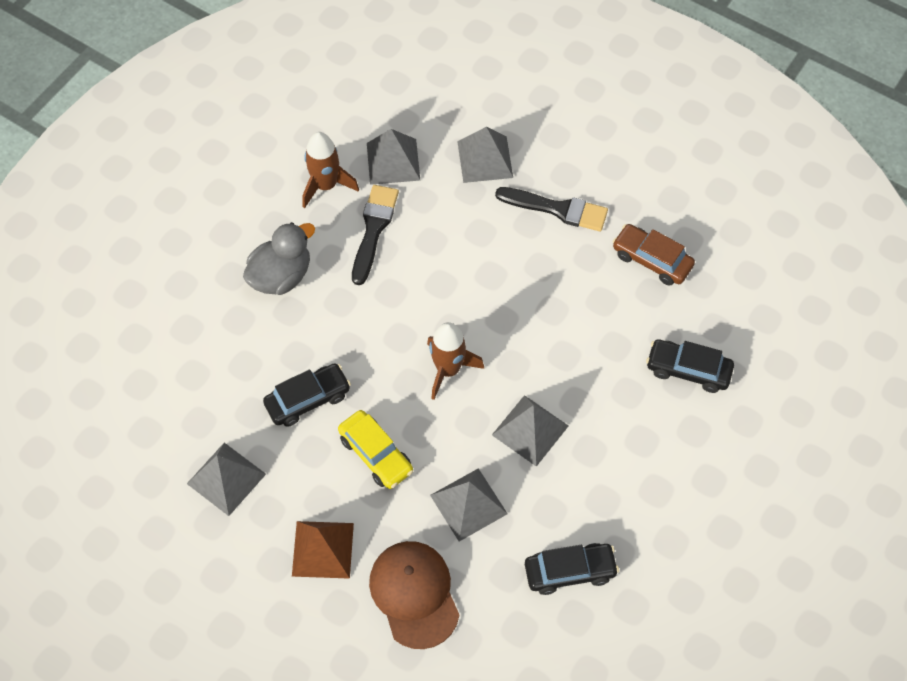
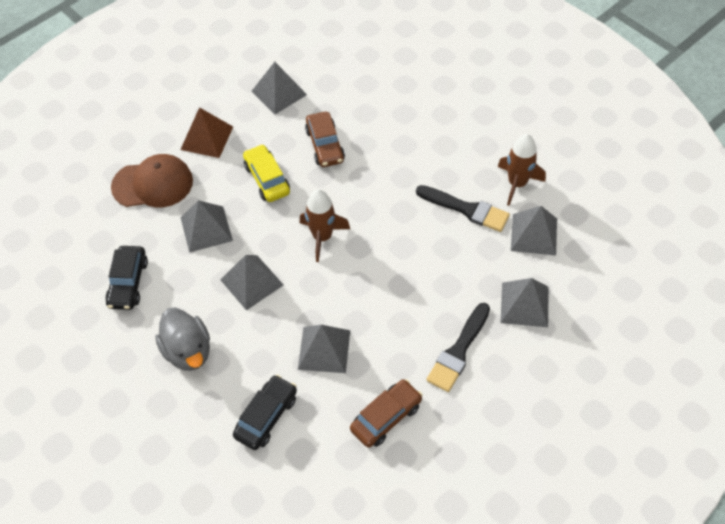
camera: 105 degrees right, 5 degrees down
grey duck [243,222,315,295] -> grey duck moved to [155,307,210,371]
black car [263,363,351,427] -> brown car [305,112,345,167]
yellow car [338,410,413,489] -> yellow car turned 90 degrees clockwise [243,144,290,202]
none -> grey pyramid [298,325,350,373]

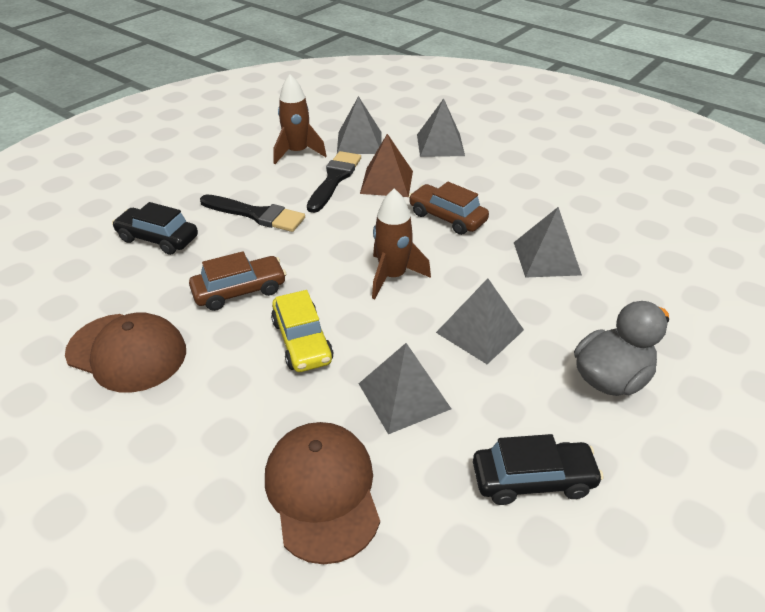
camera: 100 degrees left, 15 degrees down
brown pyramid [180,107,233,158] -> brown pyramid moved to [360,134,413,197]
black car [233,375,297,450] -> black car moved to [112,202,198,255]
yellow car [243,144,290,202] -> yellow car turned 75 degrees counterclockwise [271,290,334,372]
grey pyramid [251,62,307,114] -> brown cap [65,312,186,393]
brown car [350,379,423,448] -> brown car moved to [409,182,489,235]
black brush [426,303,490,392] -> black brush moved to [200,194,305,232]

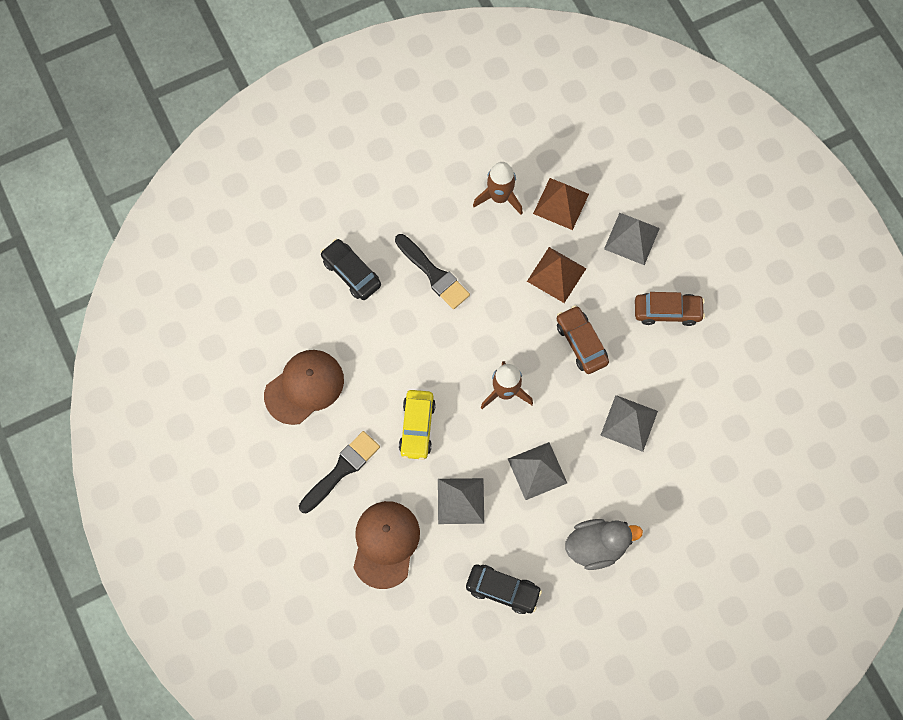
camera: 25 degrees right, 30 degrees up
brown cap [65,312,186,393] -> brown cap turned 90 degrees counterclockwise [264,350,344,425]
brown car [189,251,286,311] -> brown car moved to [635,292,705,326]
black brush [307,151,361,213] -> black brush moved to [299,431,380,513]
grey pyramid [337,96,382,154] -> brown pyramid [533,178,589,230]

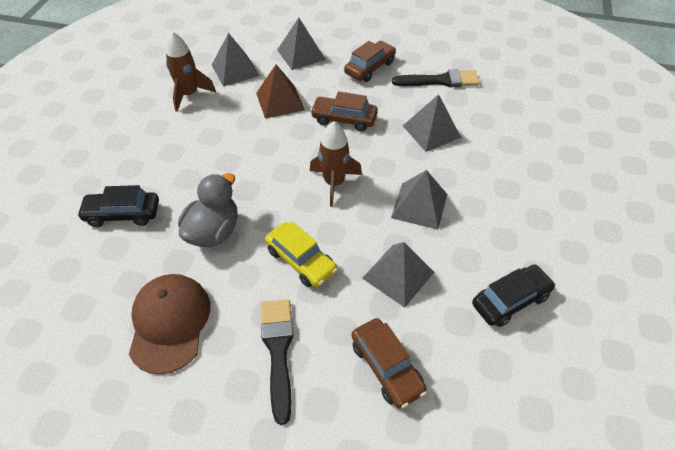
camera: 50 degrees left, 20 degrees down
brown cap [353,501,420,589] -> brown car [352,318,427,408]
black brush [395,234,470,309] -> black brush moved to [392,69,480,87]
brown pyramid [533,178,589,230] -> grey pyramid [212,33,260,87]
grey duck [565,519,643,570] -> grey duck moved to [178,173,238,247]

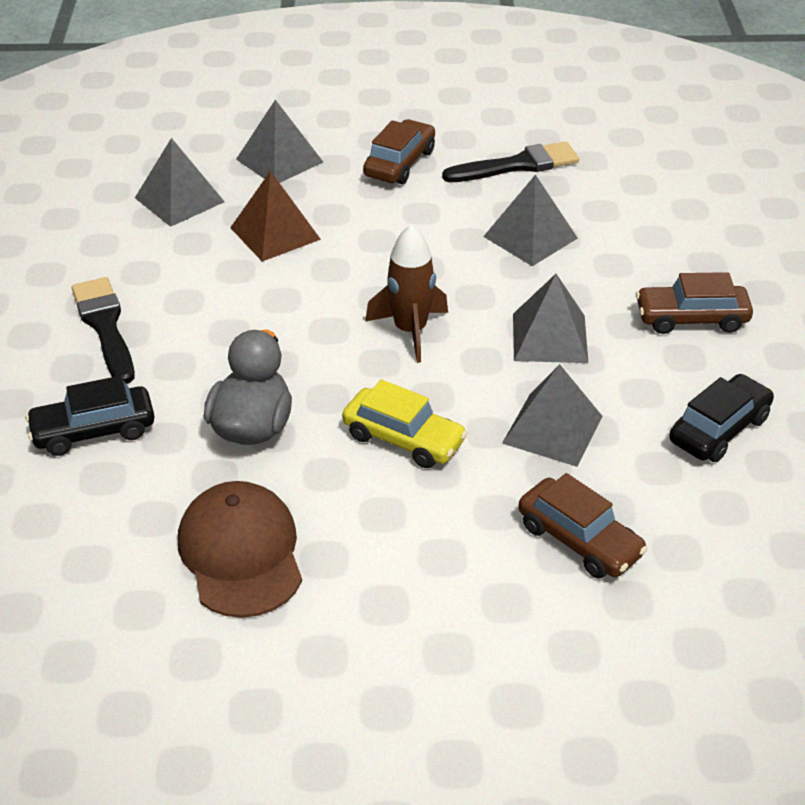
camera: 15 degrees left, 10 degrees down
brown rocket [166,32,216,111] -> none
black brush [261,299,294,425] -> black brush moved to [72,277,135,384]
brown car [310,91,378,131] -> brown car moved to [636,272,753,334]

